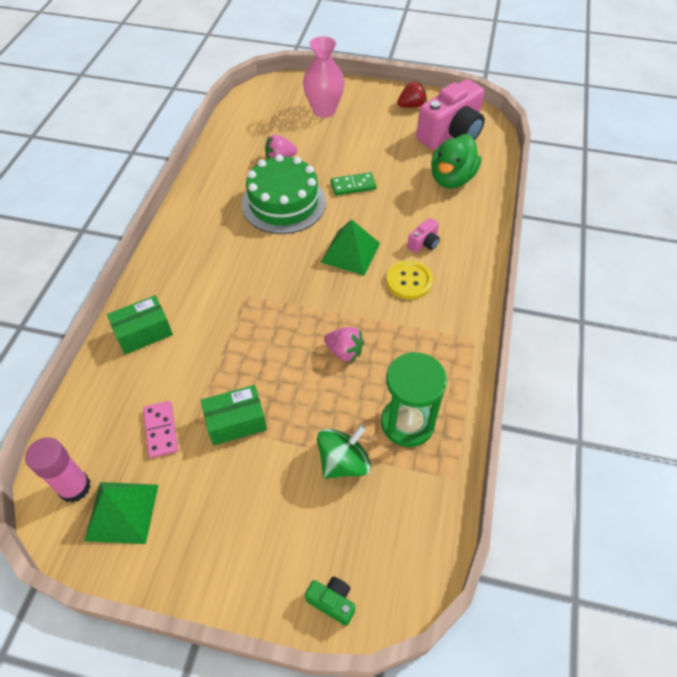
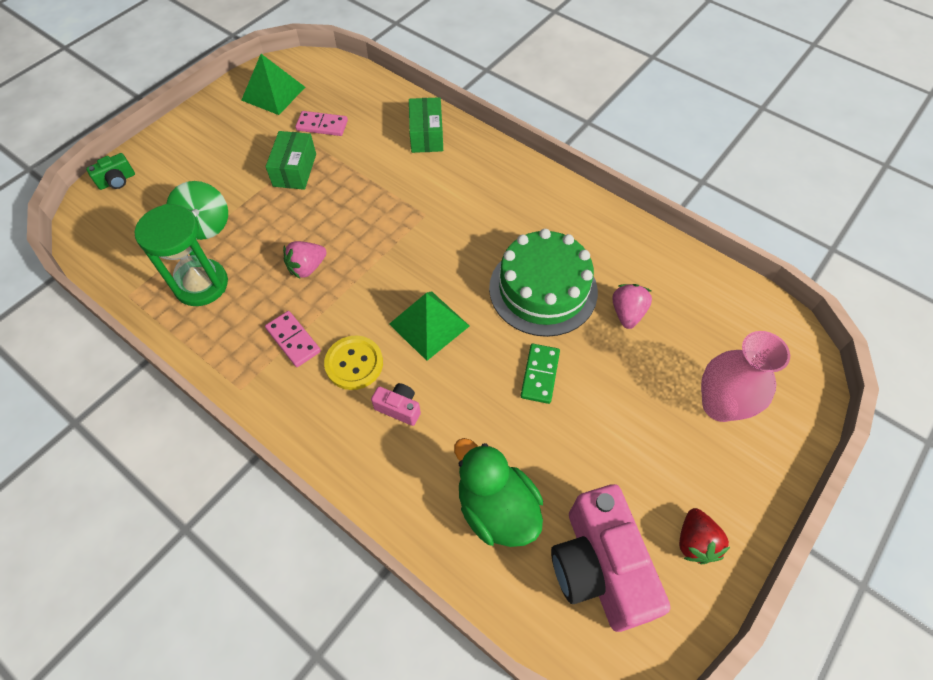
camera: 115 degrees right, 5 degrees up
pink glue stick [25,437,91,503] -> none
pink camera [407,218,440,253] -> pink camera turned 135 degrees clockwise [371,383,421,426]
none -> pink domino [265,311,321,367]

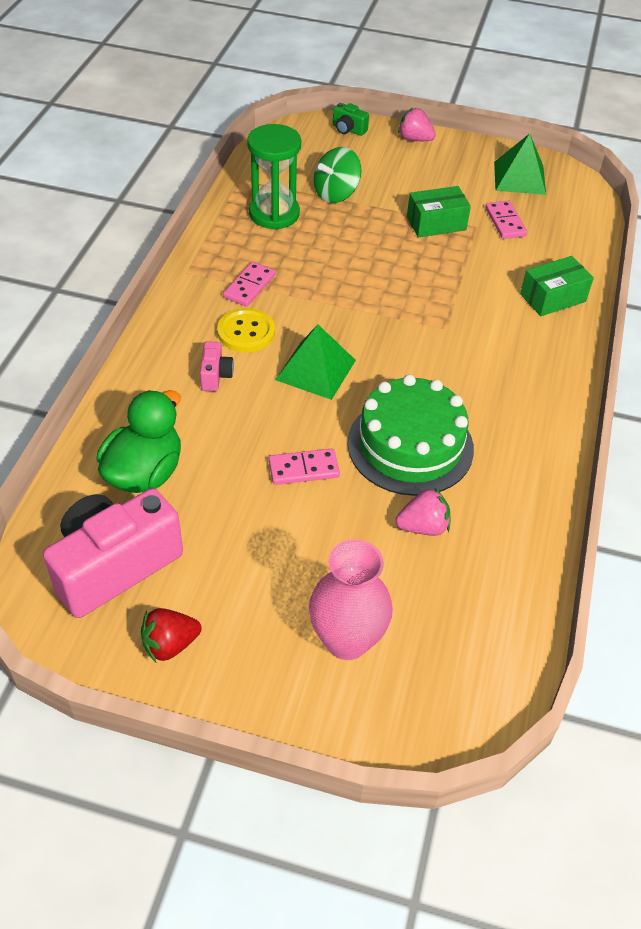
camera: 65 degrees right, 10 degrees down
pink strawberry [283,241,327,279] -> pink strawberry moved to [398,108,436,141]
green domino [521,344,560,404] -> pink domino [269,449,340,485]

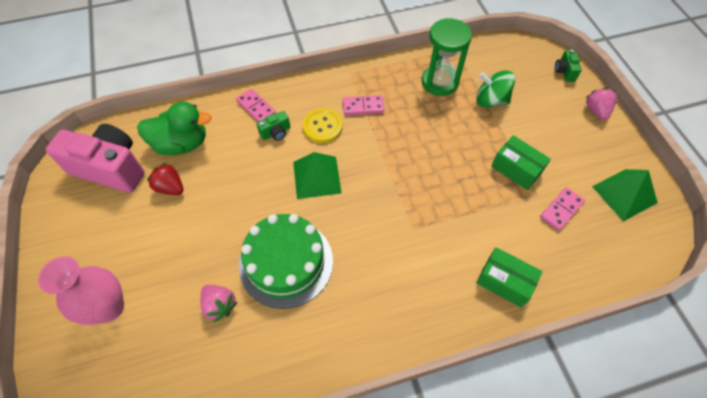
camera: 60 degrees right, 10 degrees up
red strawberry [141,608,202,662] -> red strawberry moved to [147,162,183,195]
pink camera [200,341,234,391] -> green camera [257,111,290,141]
pink domino [269,449,340,485] -> pink domino moved to [236,89,276,122]

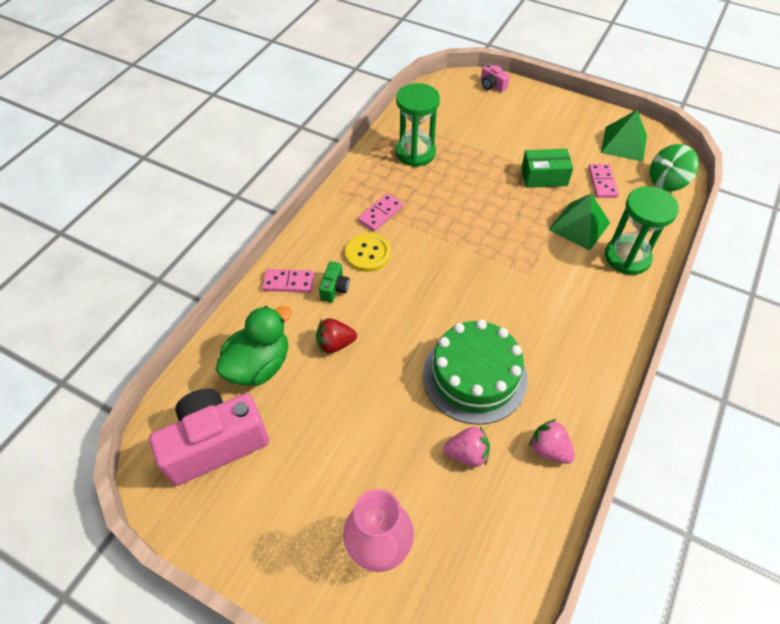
camera: 45 degrees left, 5 degrees down
red strawberry [147,162,183,195] -> red strawberry moved to [316,318,357,354]
green pyramid [293,152,342,199] -> green pyramid moved to [548,194,610,251]
green box [476,247,543,308] -> green hourglass [605,186,679,275]
green spinning top [477,70,515,107] -> green spinning top moved to [650,144,699,191]
green camera [555,50,582,82] -> pink camera [481,64,510,92]
pink strawberry [586,88,617,120] -> pink strawberry moved to [529,419,575,464]

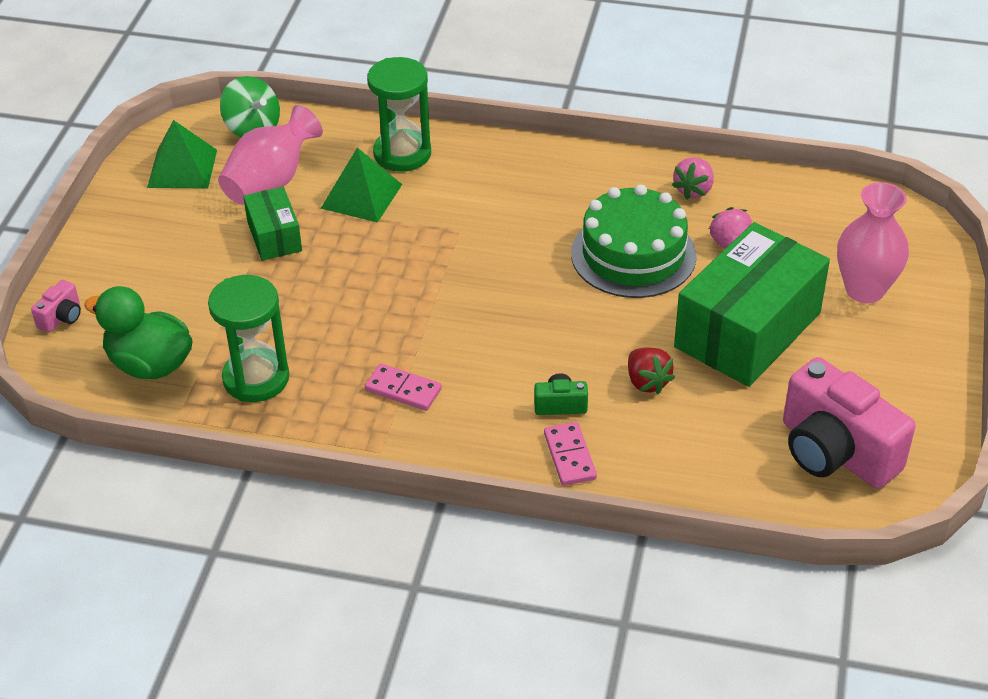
camera: 105 degrees left, 10 degrees down
green duck [216,306,292,386] -> green duck moved to [84,286,192,379]
yellow button [345,233,391,272] -> none
pink domino [588,164,619,198] -> pink vase [218,105,323,204]
none -> green box [674,222,830,387]

